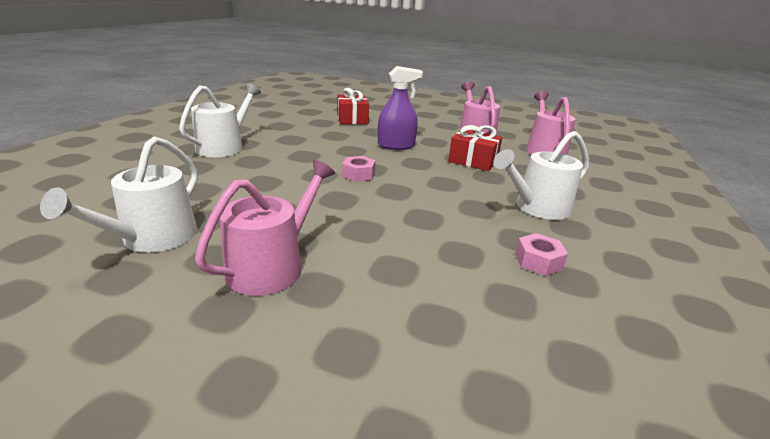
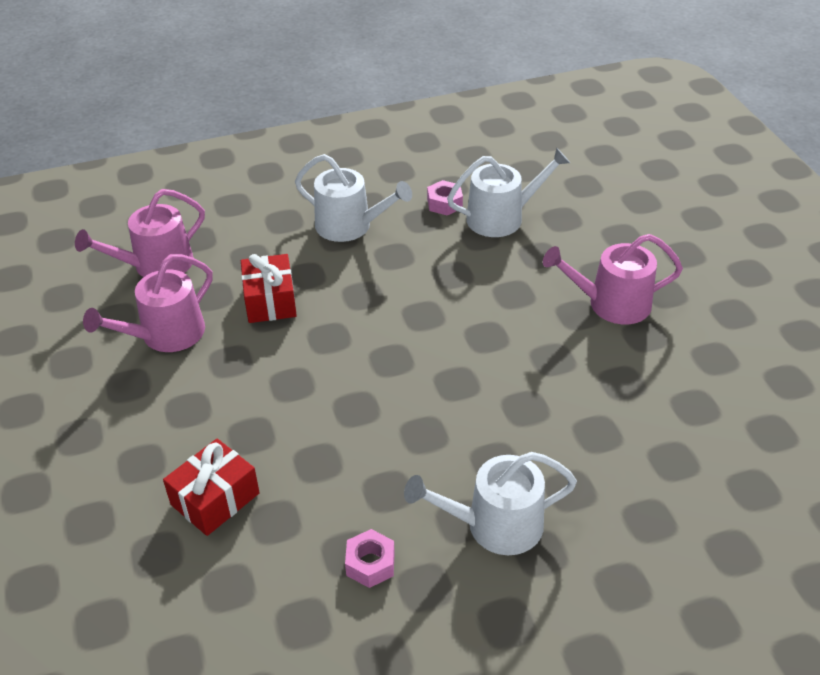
camera: 125 degrees left, 15 degrees up
white watering can [40,137,198,252] -> white watering can moved to [447,147,570,237]
pink nut [342,156,376,182] -> pink nut moved to [345,529,395,588]
purple spray bottle [378,66,423,150] -> none

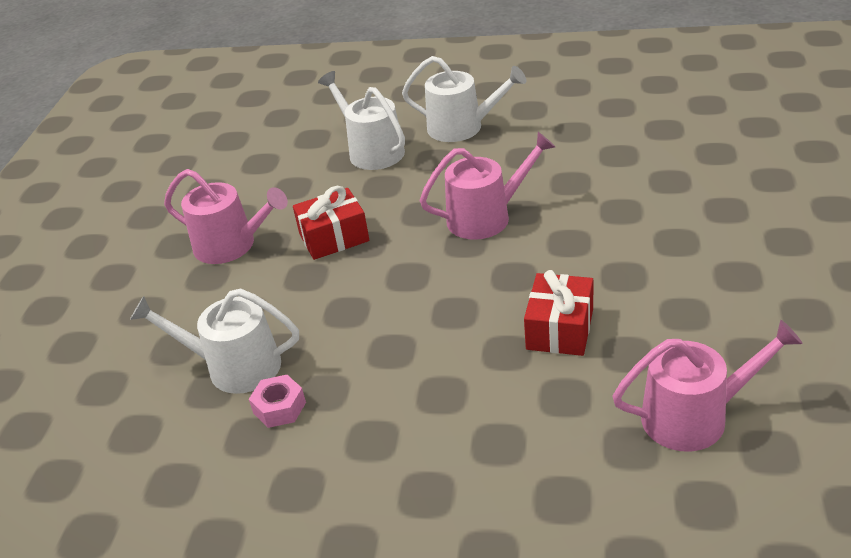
camera: 150 degrees left, 5 degrees down
pink watering can [83,254,213,352] -> pink watering can moved to [419,132,555,240]
red gift [163,439,260,536] -> red gift moved to [293,186,369,260]
white watering can [295,154,412,242] -> white watering can moved to [318,71,405,170]
pink nut [345,529,395,588] -> none

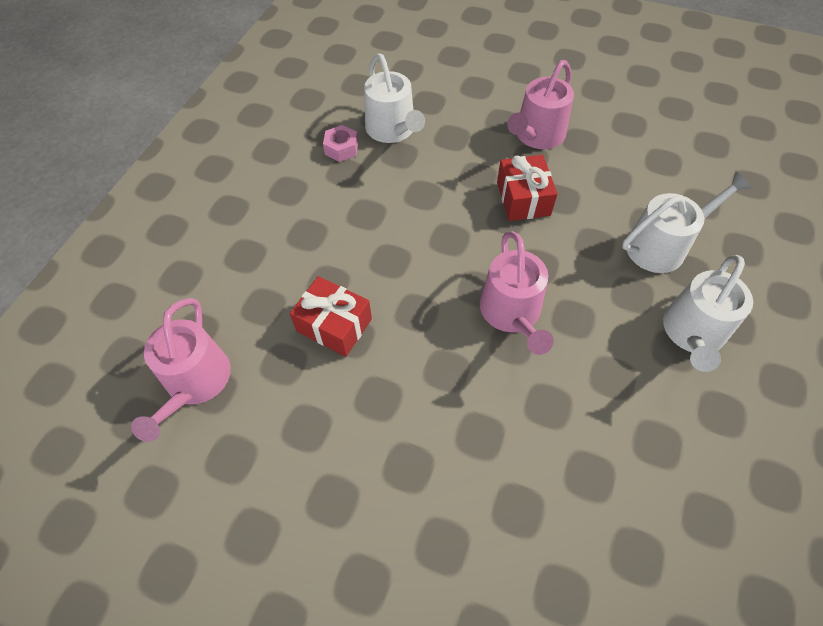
camera: 100 degrees right, 20 degrees up
white watering can [130,288,299,394] -> white watering can turned 135 degrees clockwise [364,54,425,143]

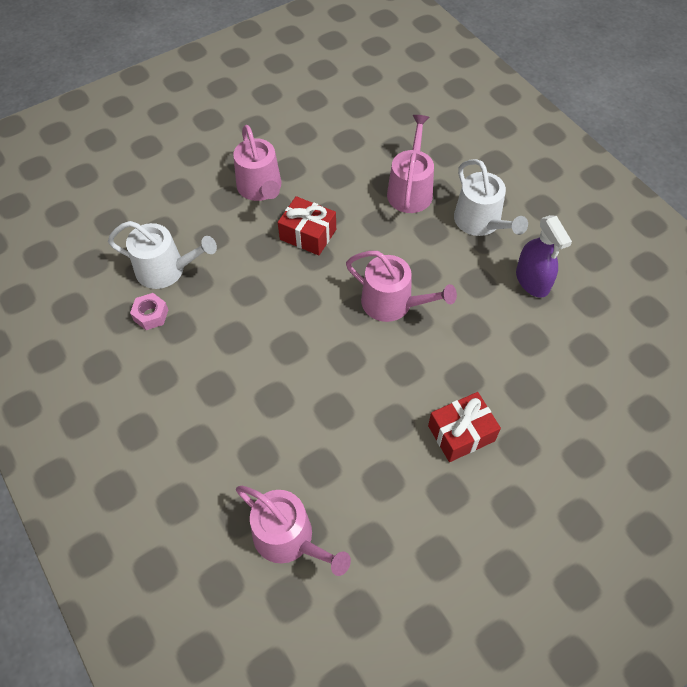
camera: 55 degrees left, 0 degrees up
red gift [290,276,372,357] -> red gift moved to [428,392,501,462]
white watering can [622,171,752,273] -> pink watering can [387,115,434,213]
none -> purple spray bottle [516,215,572,298]

